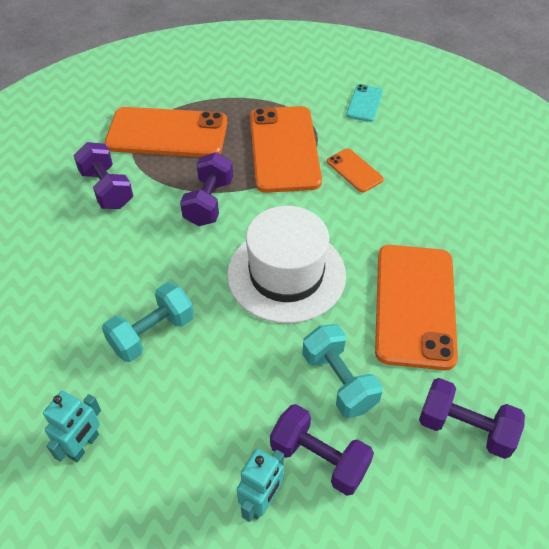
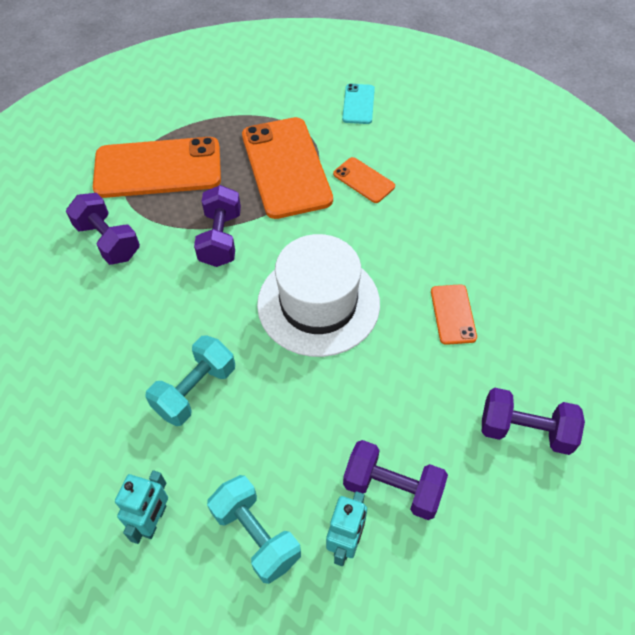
camera: 10 degrees left, 5 degrees up
turquoise dumbbell [302,324,383,418] -> turquoise dumbbell moved to [207,475,301,584]
orange phone [375,245,458,370] -> orange phone [431,284,477,345], size x0.47

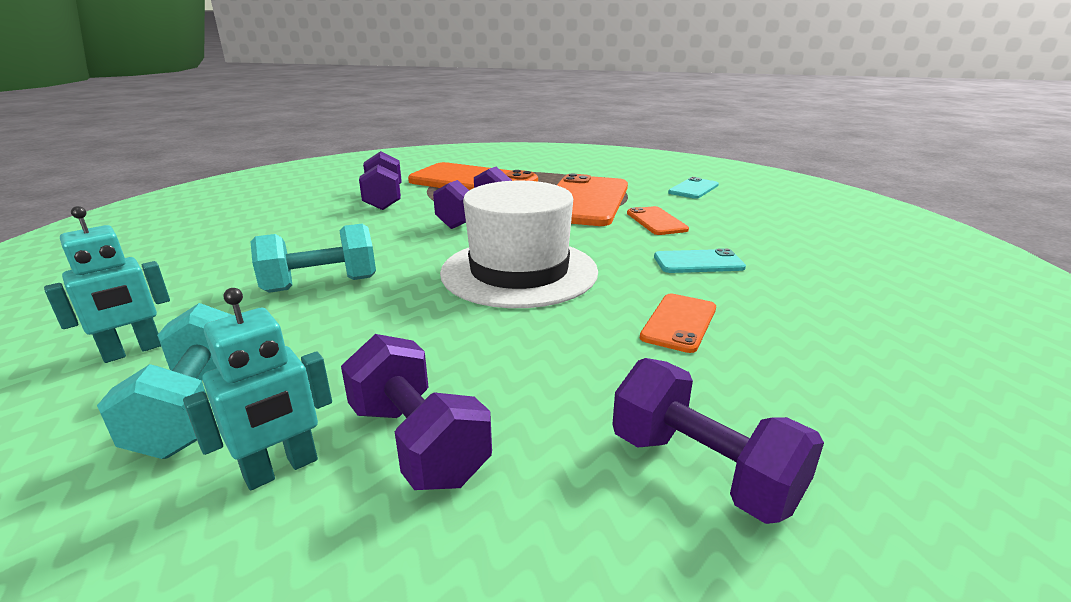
camera: 30 degrees right, 30 degrees down
none -> turquoise phone [654,248,746,273]

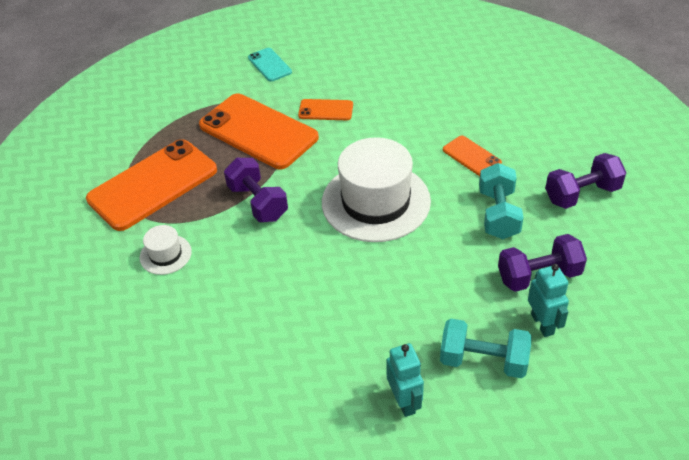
camera: 65 degrees left, 20 degrees up
turquoise dumbbell [250,224,376,293] -> turquoise dumbbell moved to [479,163,524,239]
purple dumbbell [359,151,402,210] -> white hat [140,225,192,275]
turquoise phone [654,248,746,273] -> none

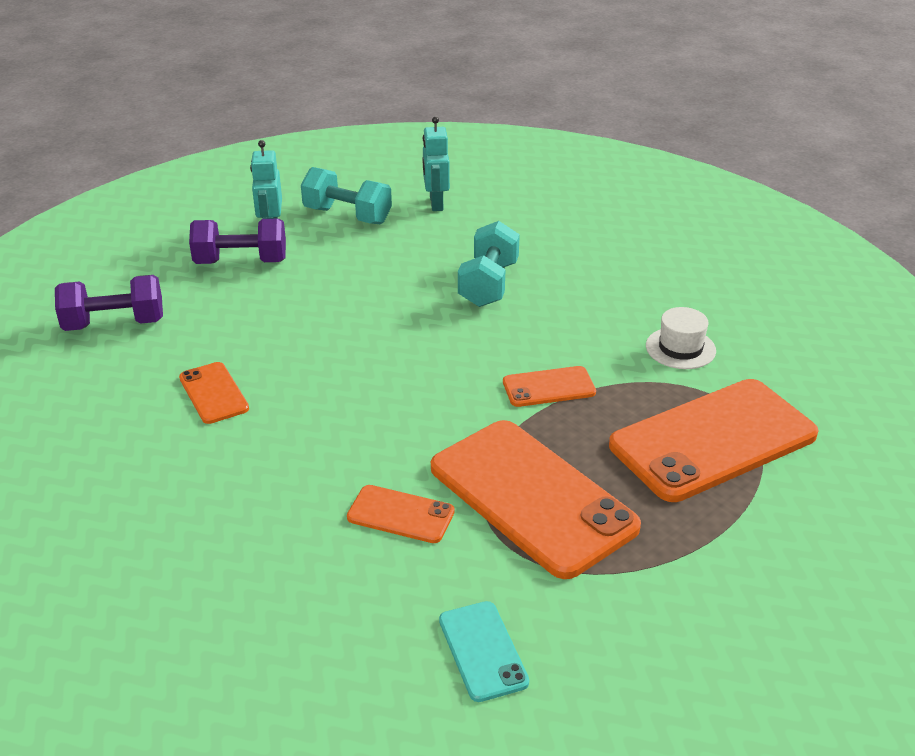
camera: 170 degrees left, 10 degrees down
purple dumbbell [224,158,288,222] -> orange phone [503,366,596,407]
white hat [322,137,431,242] -> none
turquoise dumbbell [479,163,524,239] -> turquoise dumbbell moved to [458,221,520,307]

